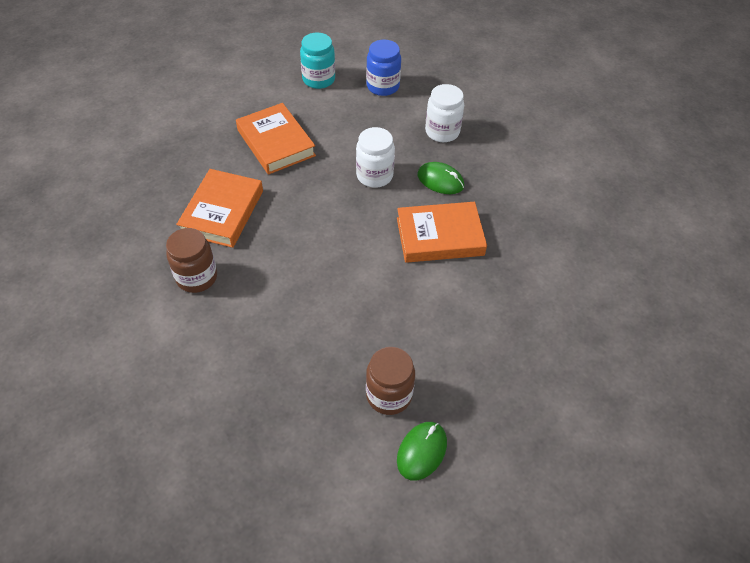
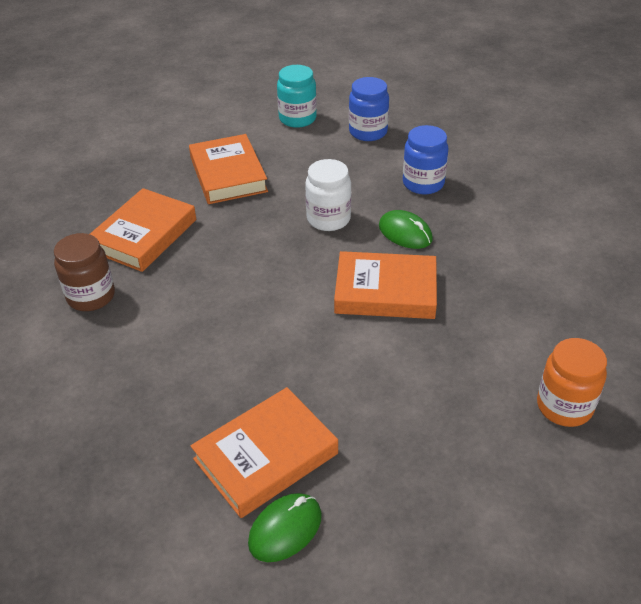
camera: 15 degrees right, 10 degrees down
brown jar [366,347,415,415] -> orange book [190,387,338,518]
white jar [425,84,464,142] -> blue jar [403,125,449,194]
none -> orange jar [537,338,607,427]

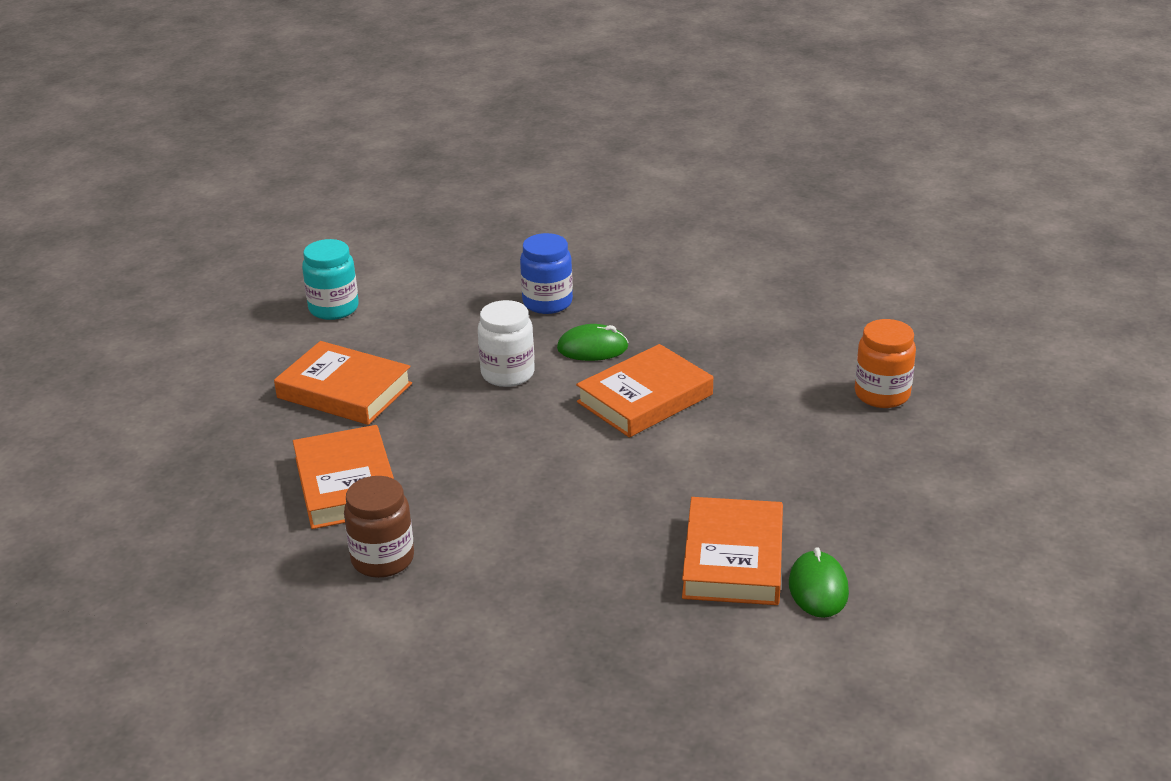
camera: 45 degrees left, 10 degrees down
blue jar [349,77,389,141] -> none

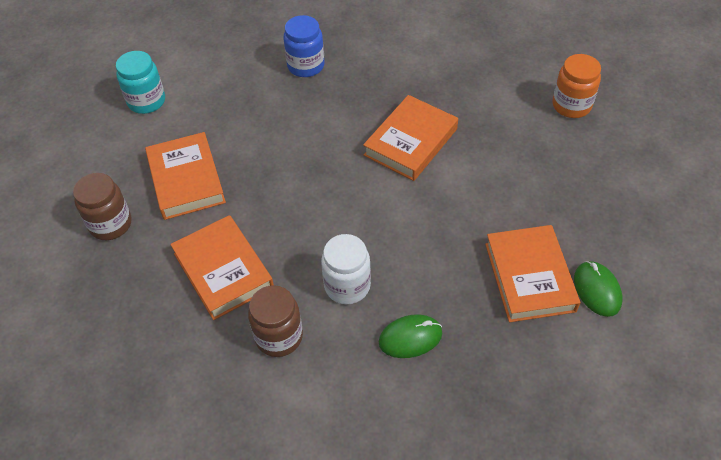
camera: 15 degrees left, 20 degrees up
orange book [274,341,412,425] -> orange book turned 60 degrees clockwise [145,132,226,220]
white jar [478,300,535,387] -> white jar moved to [321,234,371,304]
green mouse [557,324,629,361] -> green mouse moved to [379,314,442,358]
none -> brown jar [73,173,131,240]

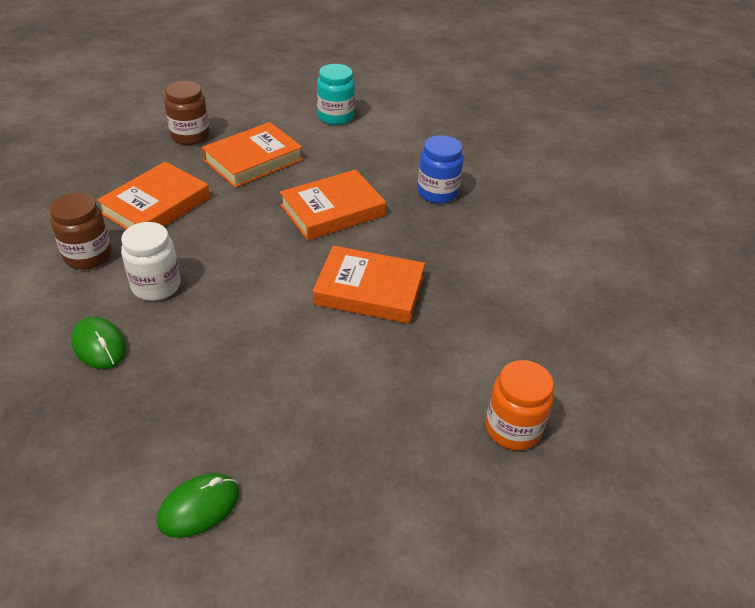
camera: 65 degrees right, 10 degrees down
orange book [485,225,580,322] -> orange book moved to [280,169,386,240]

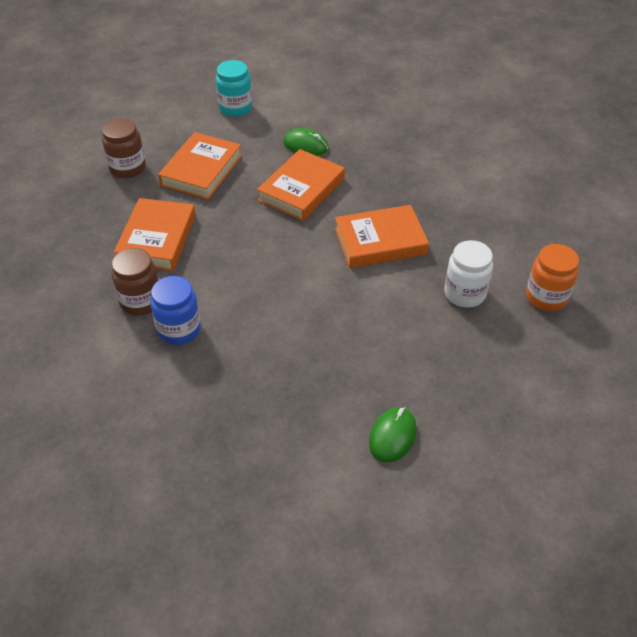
camera: 25 degrees left, 5 degrees up
green mouse [71,317,126,369] -> green mouse moved to [283,128,329,156]
white jar [121,222,180,301] -> white jar moved to [444,240,493,308]
blue jar [418,135,463,204] -> blue jar moved to [150,276,201,345]

